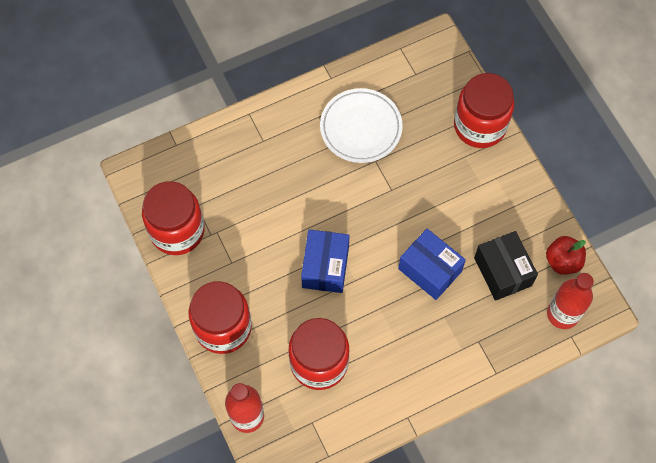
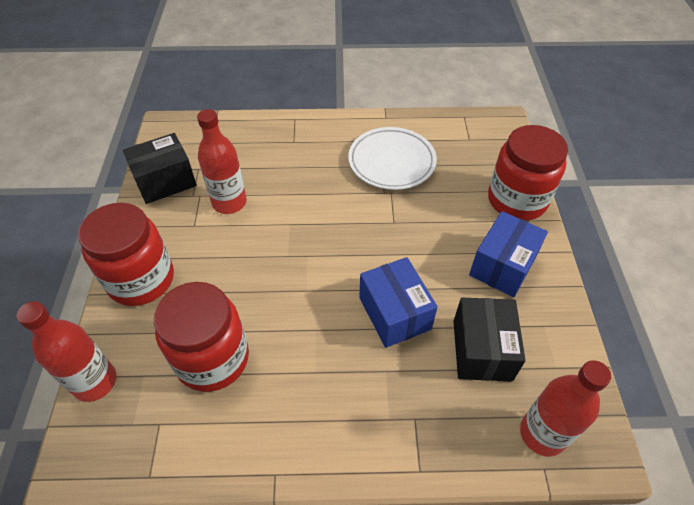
camera: 25 degrees right, 15 degrees down
red jar [142,181,205,255] -> black box [123,133,197,204]
blue box [301,229,350,293] -> blue box moved to [469,211,548,297]
red apple [546,236,586,275] -> none
none -> red bottle [197,109,247,214]

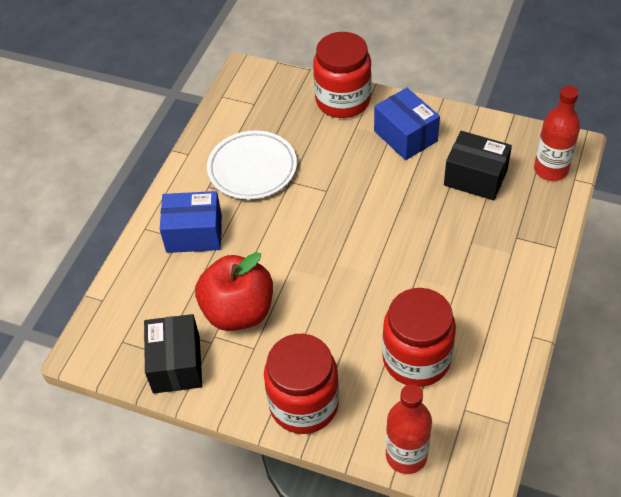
camera: 65 degrees left, 0 degrees up
red bottle [197,109,247,214] -> red apple [195,252,273,331]
blue box [359,257,438,348] -> blue box moved to [160,191,222,253]

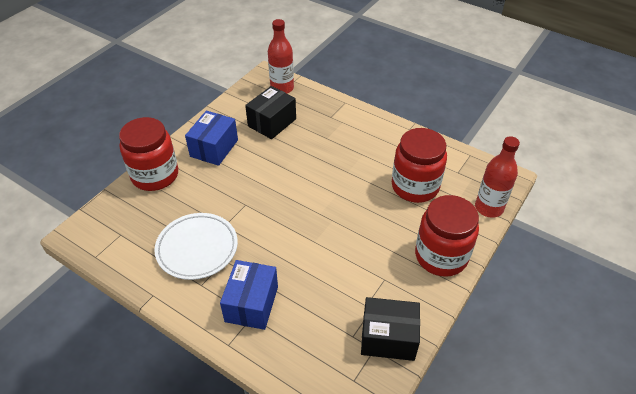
camera: 80 degrees left, 5 degrees down
red apple [195,252,273,331] -> none
blue box [374,88,440,160] -> blue box turned 45 degrees counterclockwise [185,111,238,166]

